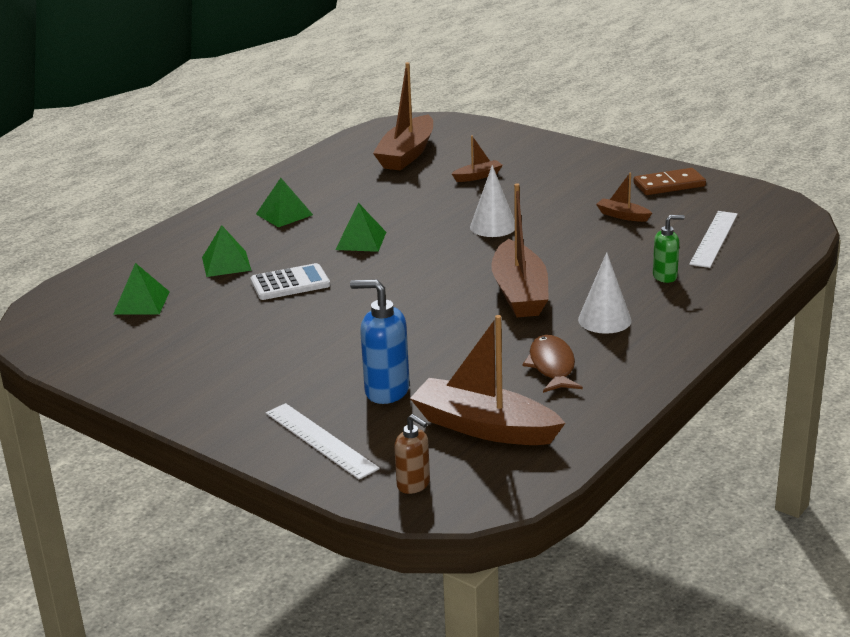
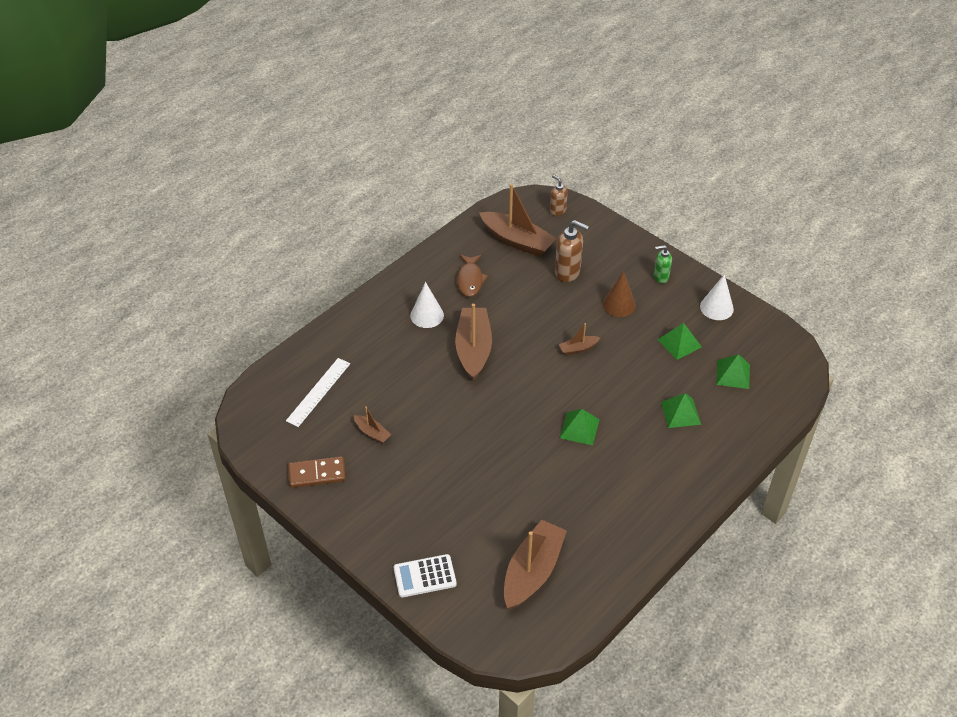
camera: 175 degrees left, 20 degrees up
white calculator [251,263,330,300] -> white calculator moved to [393,554,457,598]
green pyramid [256,178,313,227] -> green pyramid moved to [658,323,702,360]
white ruler [266,403,380,480] -> none
blue soap dispenser [350,279,410,404] -> brown soap dispenser [555,220,589,282]
brown boat [452,135,503,182] -> brown boat moved to [559,323,600,355]
white cone [470,165,515,237] -> white cone moved to [700,274,734,320]
green soap dispenser [653,215,685,283] -> green soap dispenser moved to [654,245,672,283]
none -> brown cone [603,271,636,317]

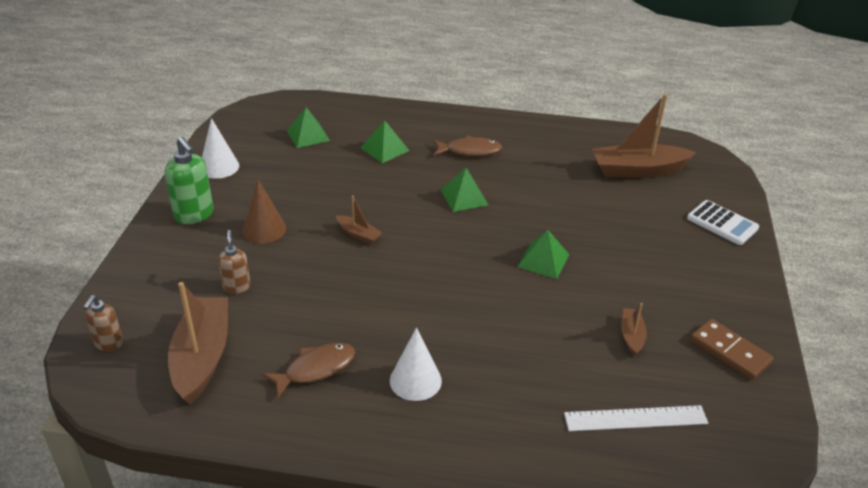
camera: 125 degrees left, 10 degrees down
brown boat [455,304,492,381] -> none
brown soap dispenser [555,220,589,282] -> brown soap dispenser [218,230,251,294], size x0.61
green soap dispenser [654,245,672,283] -> green soap dispenser [165,137,214,224], size x1.63
green pyramid [658,323,702,360] -> green pyramid moved to [518,230,569,279]
none -> brown fish [433,135,502,156]

